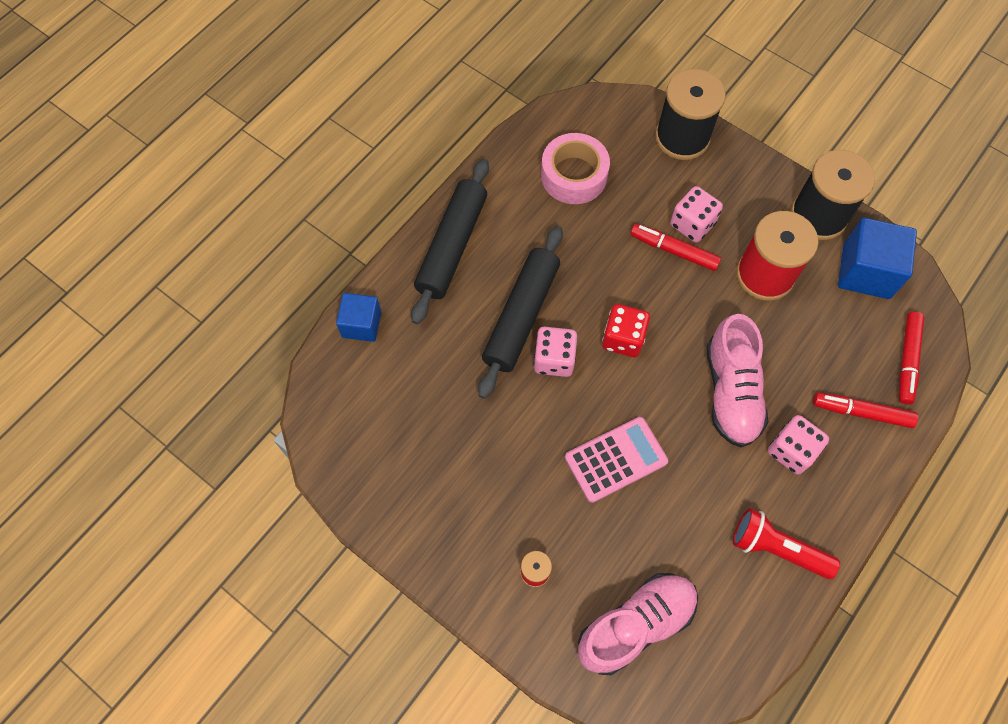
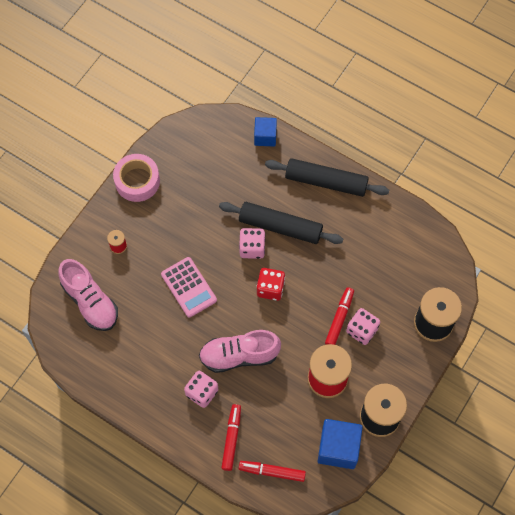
camera: 85 degrees right, 0 degrees up
pink tape [541,133,610,204] -> pink tape moved to [113,154,160,202]
red flashlight [733,508,840,579] -> none

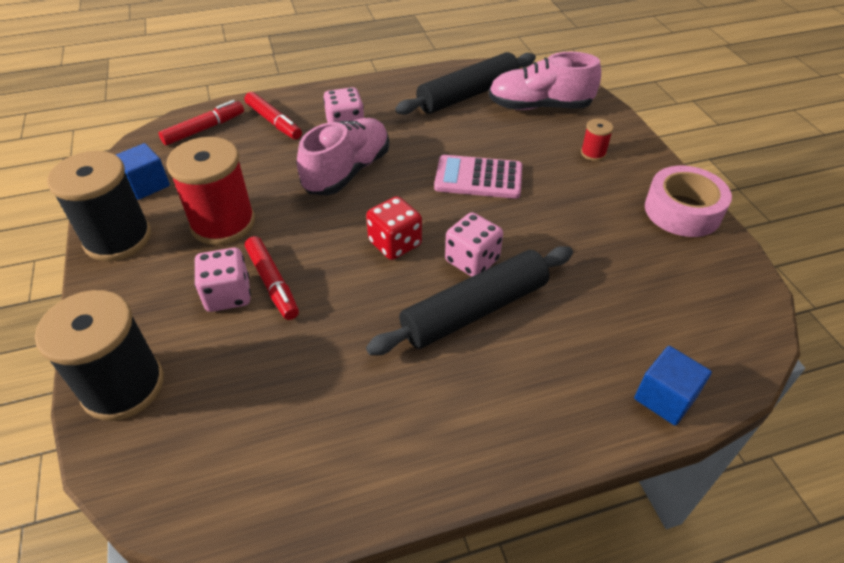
camera: 130 degrees right, 20 degrees down
black rolling pin [265,158,389,197] -> black rolling pin moved to [395,52,536,115]
blue cube [318,419,363,469] -> blue cube [116,143,170,200], size x0.63

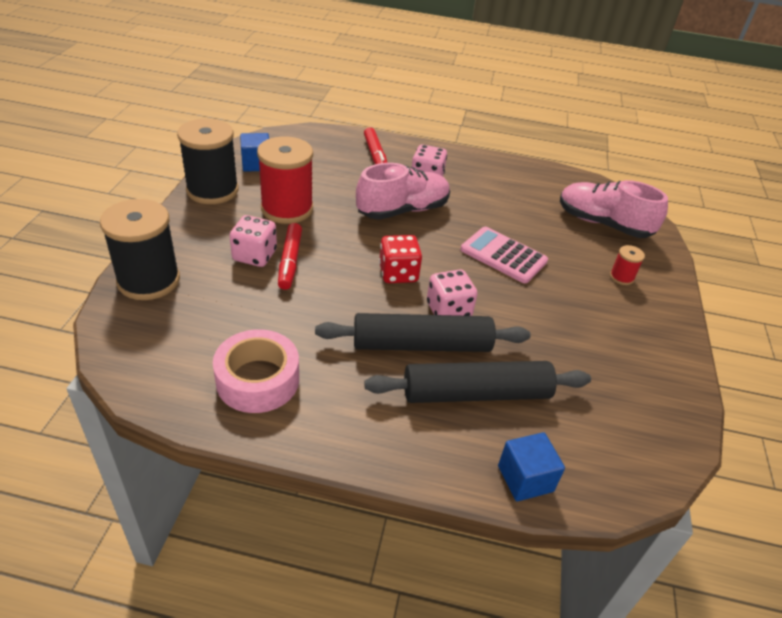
camera: 25 degrees right, 5 degrees down
red marker [159,100,244,146] -> none
black rolling pin [395,52,536,115] -> black rolling pin moved to [364,361,591,403]
pink tape [645,166,732,237] -> pink tape moved to [213,329,299,413]

